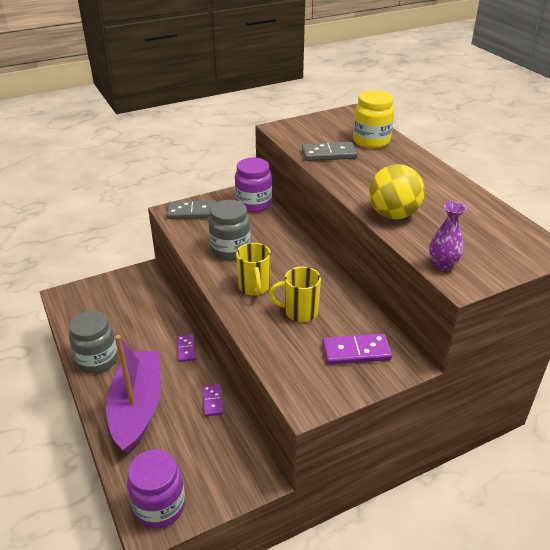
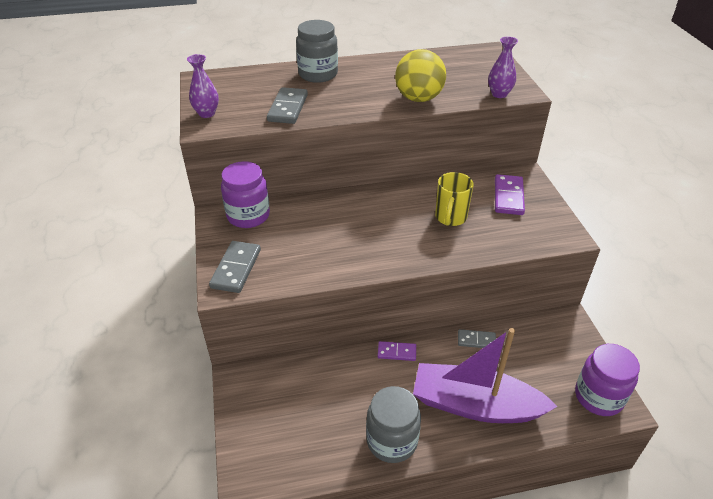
camera: 75 degrees left, 5 degrees up
purple domino [202,384,223,417] -> grey domino [458,329,496,348]
grey jar [209,200,251,261] -> grey jar moved to [296,20,338,83]
yellow mug [236,243,271,296] -> none
yellow jar [353,90,394,148] -> none
none -> purple vase [187,54,219,118]

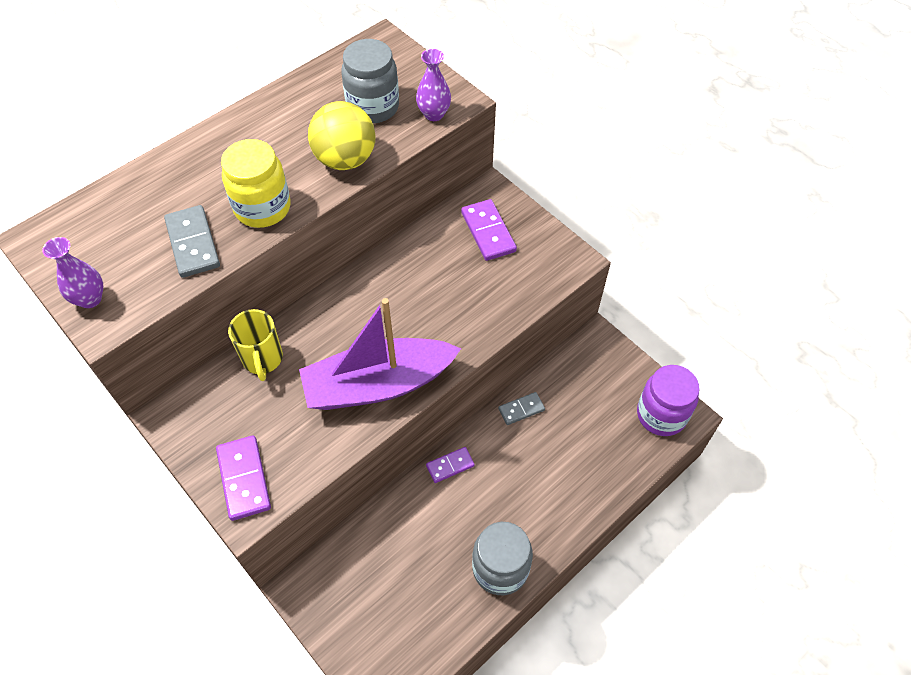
camera: 30 degrees left, 15 degrees up
grey domino [209,241,261,293] -> purple domino [216,435,271,521]
purple jar [221,161,270,228] -> none
grey jar [296,20,338,83] -> grey jar moved to [341,39,399,123]
purple boat [413,328,558,423] -> purple boat moved to [299,298,461,410]
yellow mug [435,172,474,226] -> yellow mug moved to [228,309,283,381]
none -> yellow jar [221,139,291,228]

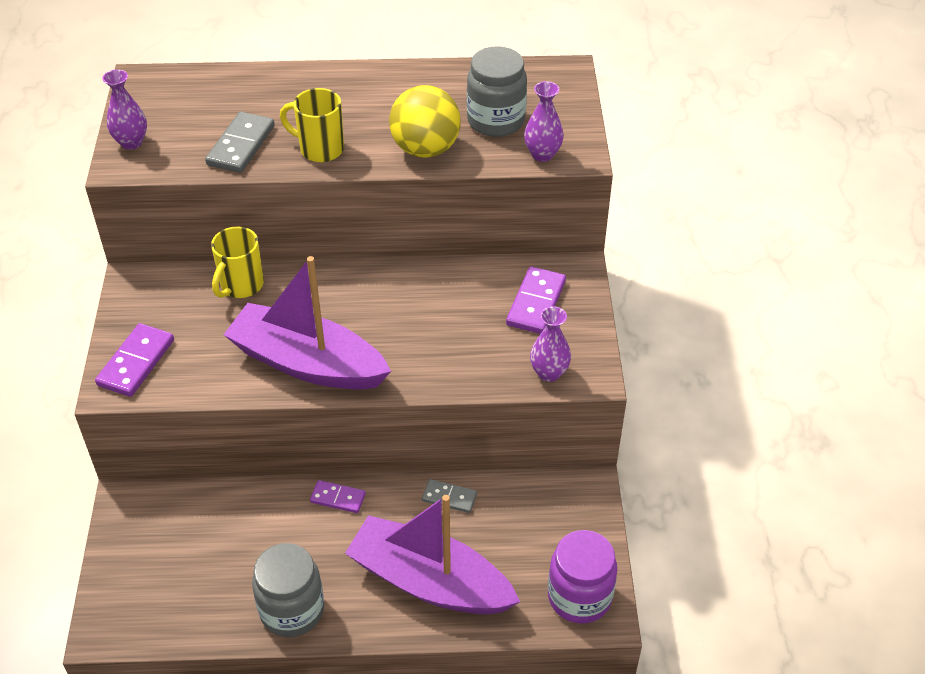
camera: 40 degrees right, 10 degrees down
yellow jar [221,139,291,228] -> yellow mug [280,88,344,162]
none -> purple boat [345,495,520,614]
none -> purple vase [530,306,571,382]

